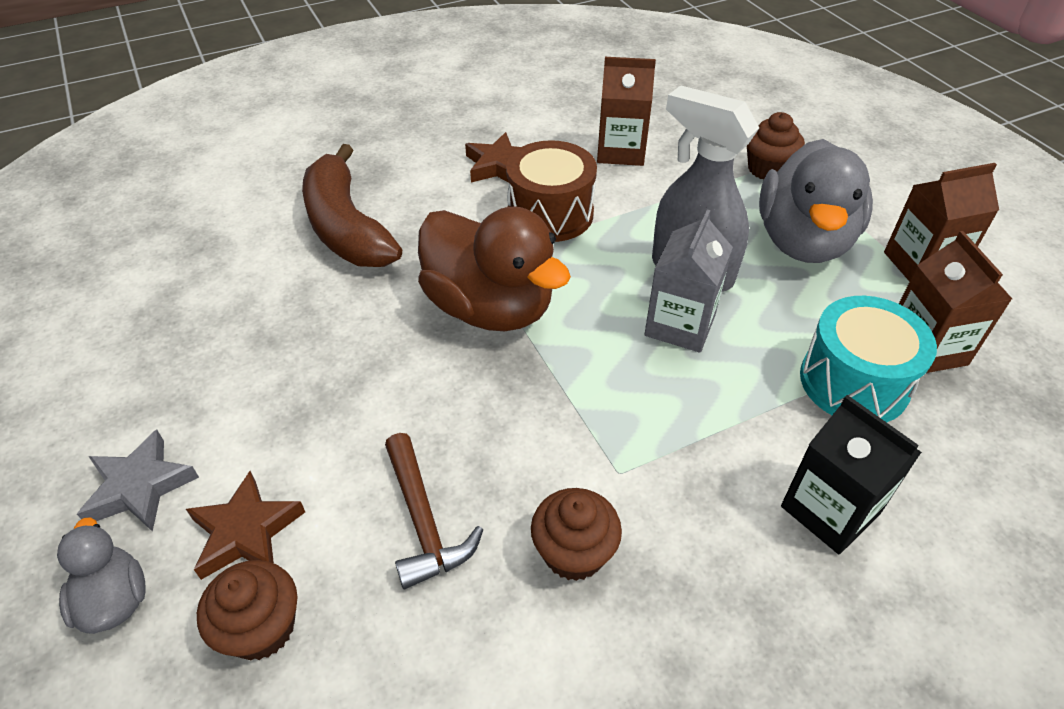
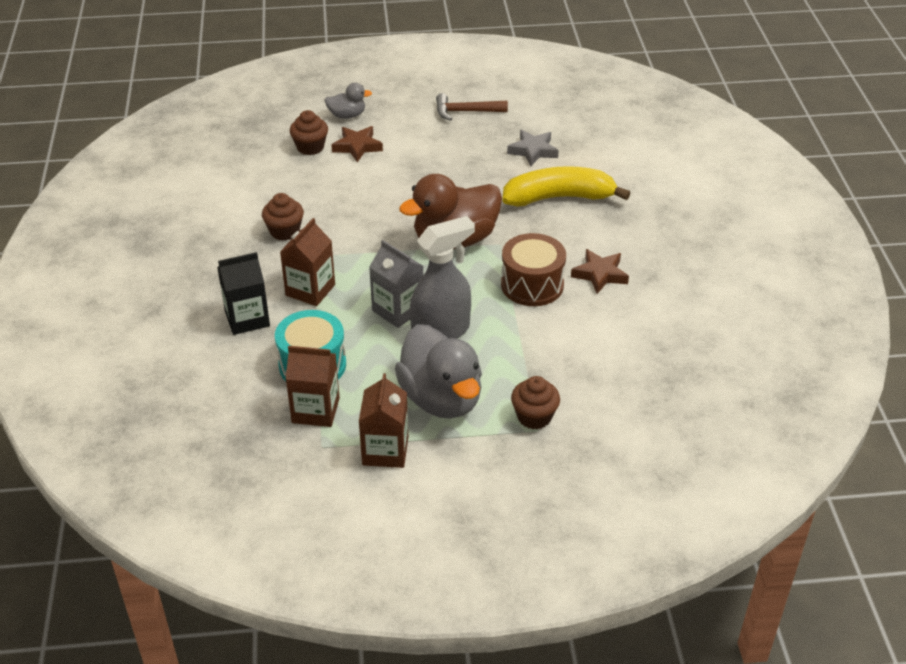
camera: 110 degrees right, 5 degrees down
grey star [77,430,199,532] -> grey star moved to [507,130,559,166]
brown banana [302,144,402,267] -> yellow banana [502,166,630,207]
brown hammer [385,433,483,589] -> brown hammer moved to [436,93,508,121]
brown carton [597,57,656,166] -> brown carton moved to [280,218,335,306]
grey duck [759,139,873,263] -> grey duck turned 150 degrees counterclockwise [395,324,482,419]

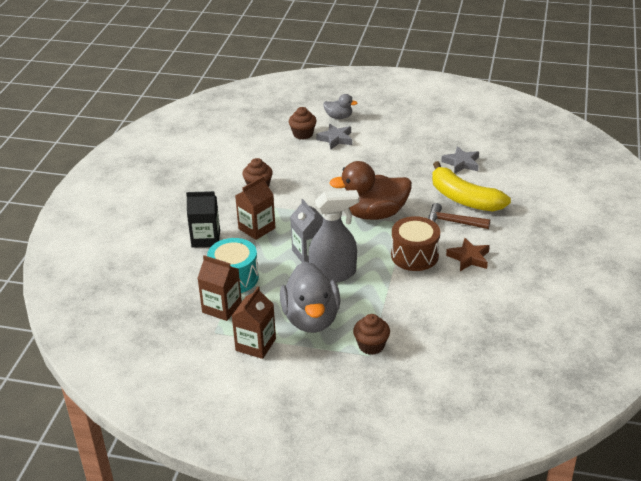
camera: 20 degrees right, 5 degrees down
brown star [331,126,383,162] -> grey star [316,124,352,150]
brown hammer [436,93,508,121] -> brown hammer moved to [429,203,490,229]
yellow banana [502,166,630,207] -> yellow banana turned 150 degrees counterclockwise [432,161,511,212]

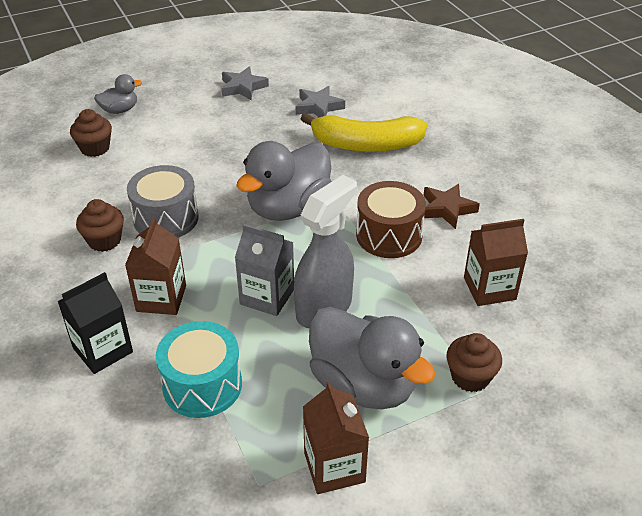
camera: 40 degrees left, 5 degrees up
brown carton [198,255,242,321] -> brown carton moved to [464,219,528,306]
grey star [316,124,352,150] -> grey star moved to [222,66,269,101]
brown duck [329,161,412,220] -> grey duck [236,141,332,221]
brown hammer [429,203,490,229] -> none
none -> grey drum [127,165,199,238]

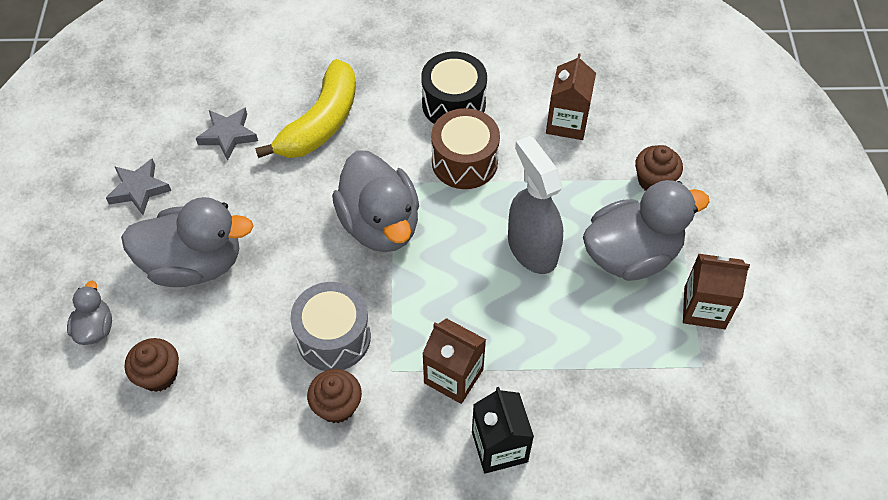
camera: 65 degrees left, 15 degrees up
turquoise drum [156,321,242,418] -> none
grey carton [235,224,294,316] -> none
brown star [423,184,480,229] -> black drum [421,52,487,124]
none -> grey duck [121,197,254,287]

